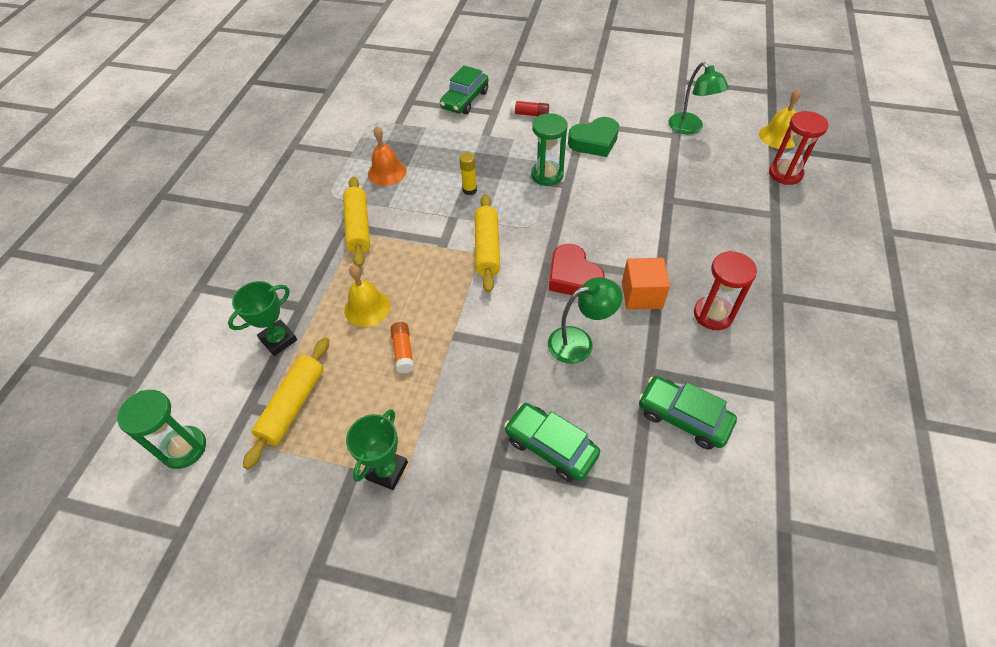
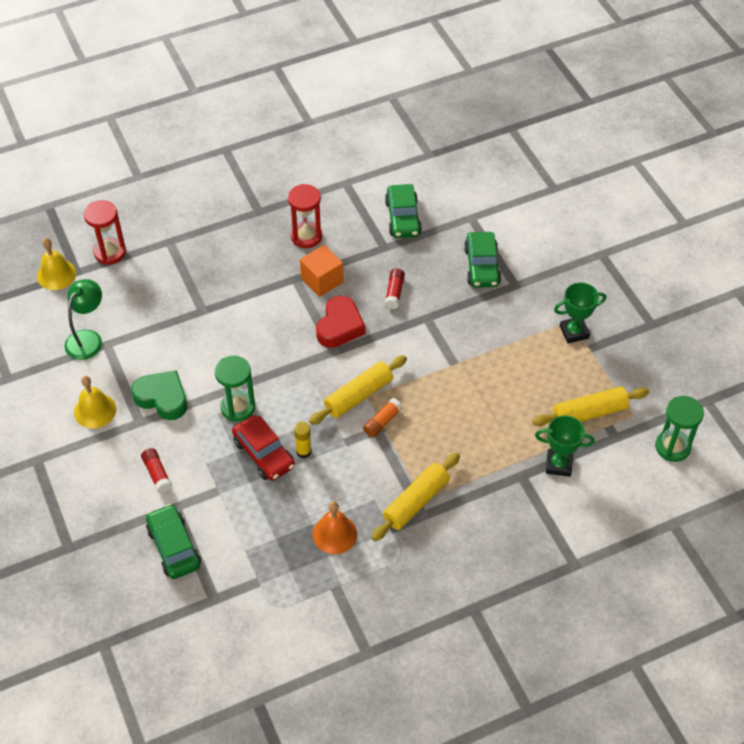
camera: 130 degrees left, 0 degrees up
yellow bell [344,265,390,327] -> yellow bell moved to [74,376,116,429]
orange glue stick [390,322,414,373] -> orange glue stick moved to [363,398,403,438]
green car [440,65,489,114] -> green car turned 105 degrees counterclockwise [146,504,201,579]
green lamp [548,277,623,364] -> red glue stick [385,268,405,309]
none -> red car [232,415,295,481]

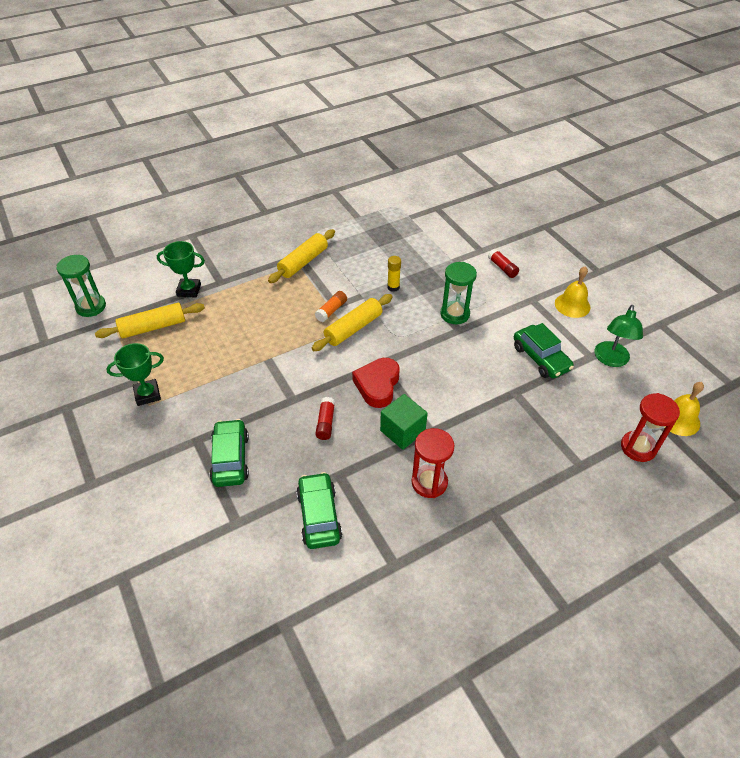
camera: 175 degrees right, 5 degrees down
green heart [131,370,187,420] -> none
green car [146,504,201,579] -> green car moved to [514,323,574,378]
red car [232,415,295,481] -> none
orange cube [300,245,344,297] -> green cube [380,394,428,450]
orange bell [313,501,357,554] -> none

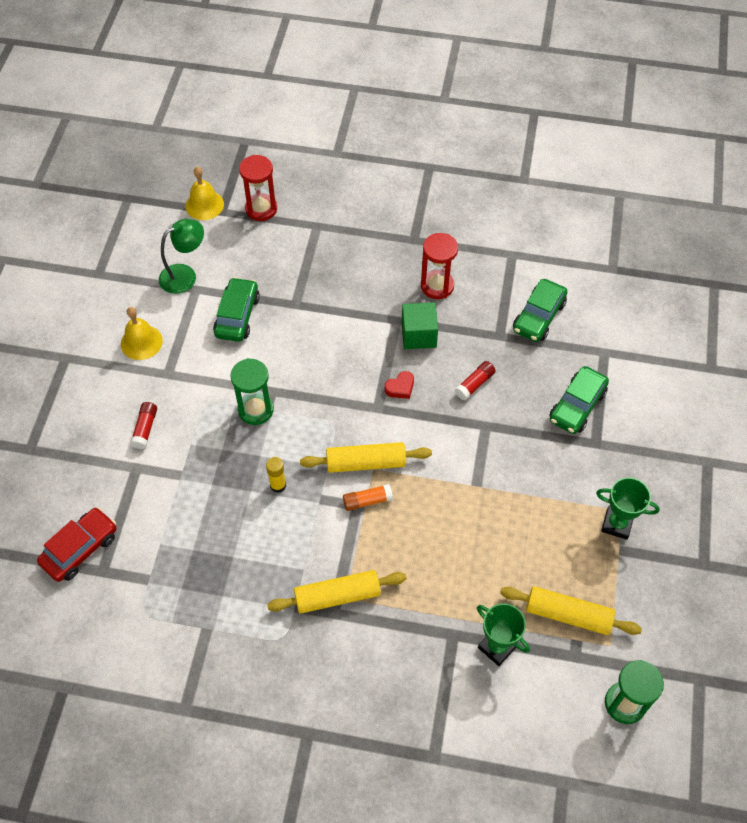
camera: 140 degrees left, 10 degrees up
red heart [352,358,400,408] -> red heart [385,371,414,399], size x0.54
none -> red car [37,507,117,582]

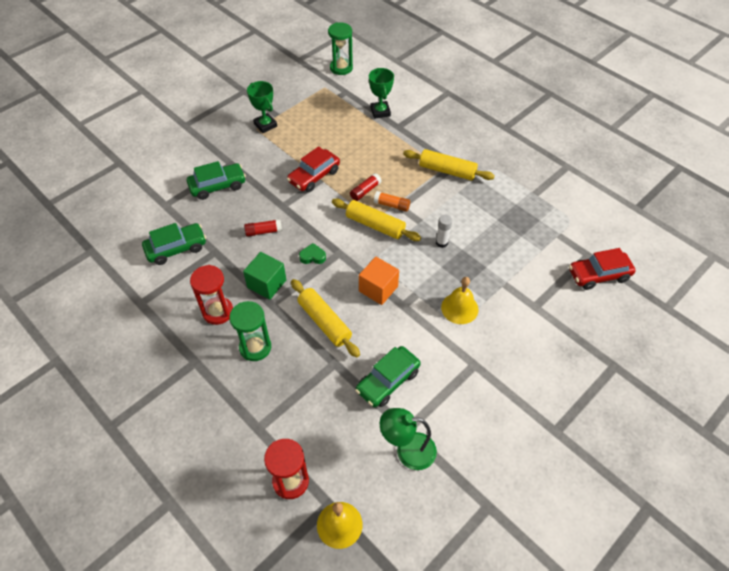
camera: 145 degrees left, 5 degrees down
yellow bell [121,307,163,360] -> yellow bell moved to [441,277,479,324]
red glue stick [130,402,157,449] -> red glue stick moved to [350,173,382,201]
green hourglass [230,358,274,425] -> green hourglass moved to [229,301,271,361]
yellow glue stick [266,457,286,493] -> white glue stick [436,215,452,248]
red heart [385,371,414,399] -> green heart [299,243,326,264]
yellow rolling pin [500,586,642,635] -> yellow rolling pin moved to [291,279,360,357]
none -> red car [287,146,340,192]
none -> orange cube [359,257,399,305]

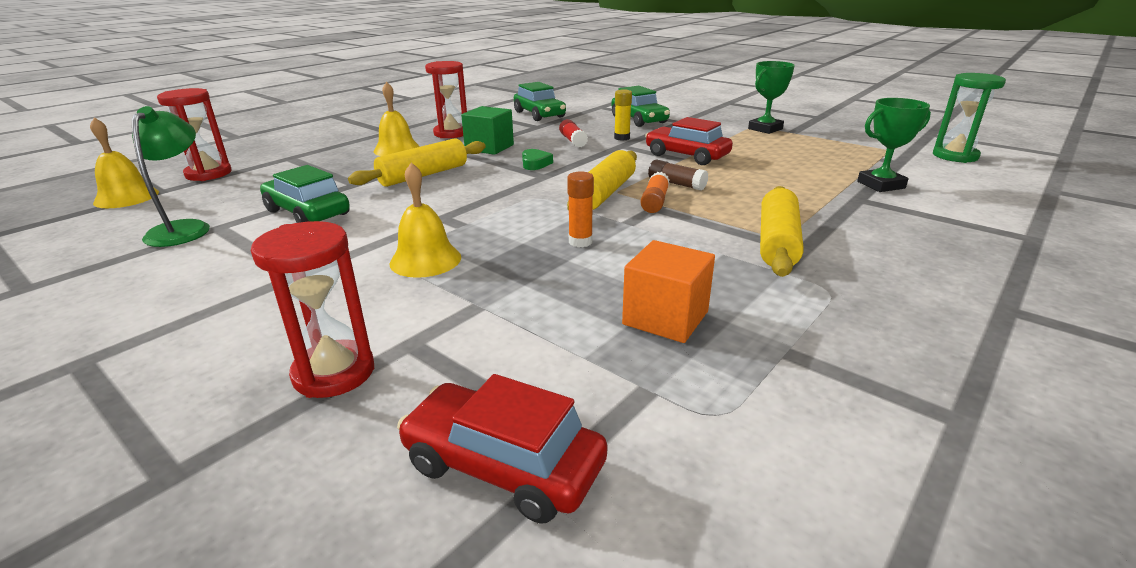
camera: 85 degrees right, 25 degrees down
green hourglass [229,301,271,361] -> yellow bell [374,82,420,156]
red glue stick [350,173,382,201] -> brown glue stick [648,160,708,191]
orange cube [359,257,399,305] -> orange cube moved to [622,240,715,343]
white glue stick [436,215,452,248] -> orange glue stick [567,171,594,247]
red car [569,248,635,290] -> red car turned 45 degrees counterclockwise [397,374,608,524]
none -> red hourglass [251,221,374,398]
none -> yellow glue stick [614,89,632,141]

